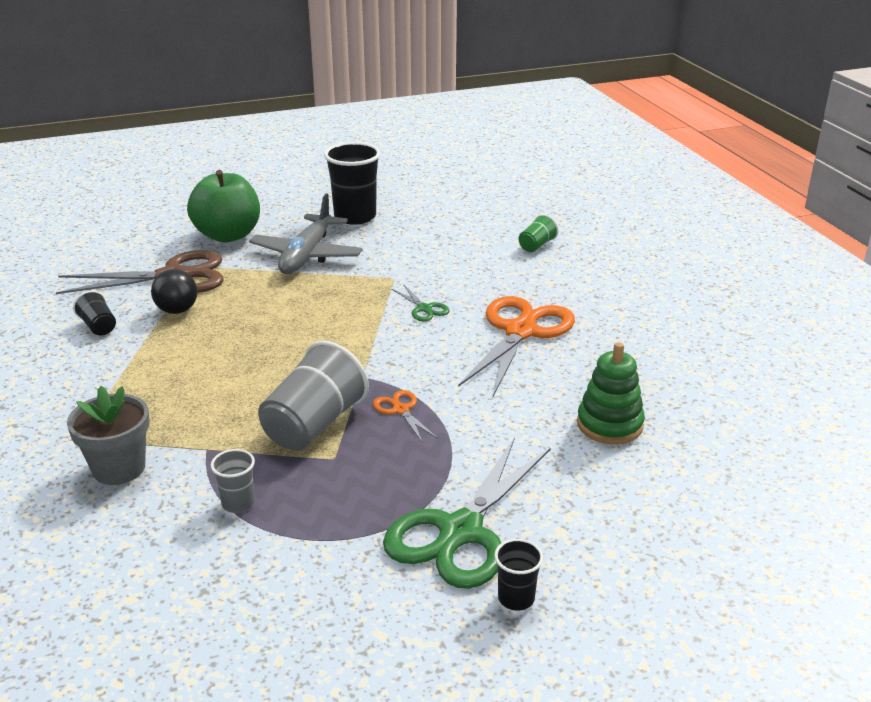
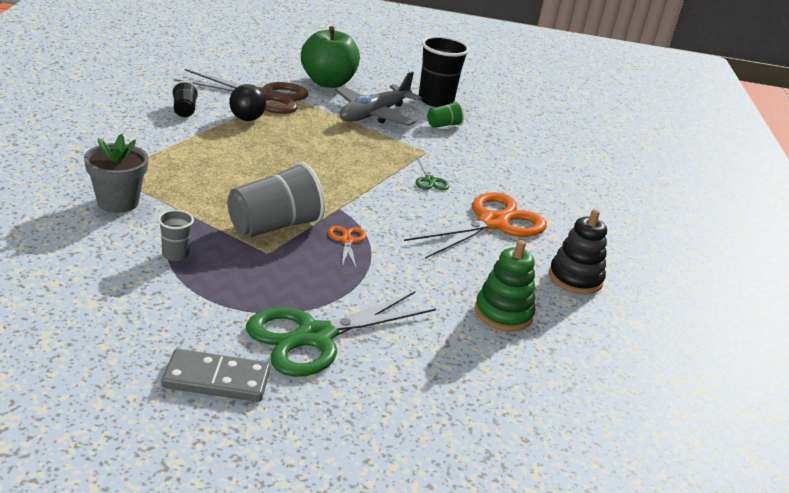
camera: 20 degrees right, 0 degrees up
black cup [494,539,544,611] -> none
green cup [519,214,559,252] -> green cup moved to [427,101,464,128]
none -> grey domino [162,349,270,402]
none -> black stacking toy [549,209,607,295]

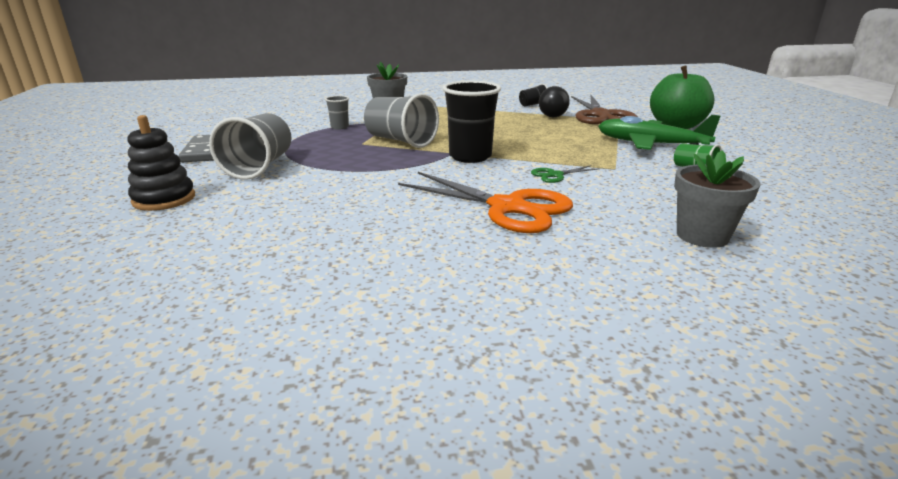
camera: 80 degrees right, 5 degrees down
green scissors [246,291,436,377] -> grey cup [209,113,291,180]
orange scissors [328,226,366,270] -> none
grey plane [335,72,422,126] -> green plane [598,115,721,150]
black cup [418,36,470,107] -> black cup moved to [442,81,501,163]
green stacking toy [475,240,535,332] -> none
black stacking toy [549,209,607,295] -> black stacking toy moved to [128,115,195,211]
none -> grey flower pot [674,150,760,248]

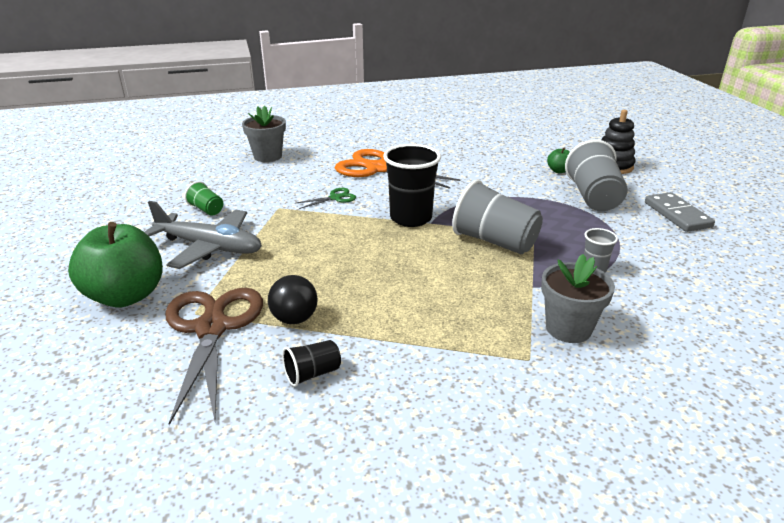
camera: 175 degrees right, 5 degrees up
green plane [598,115,721,150] -> grey plane [145,201,262,269]
none -> green apple [547,148,570,173]

